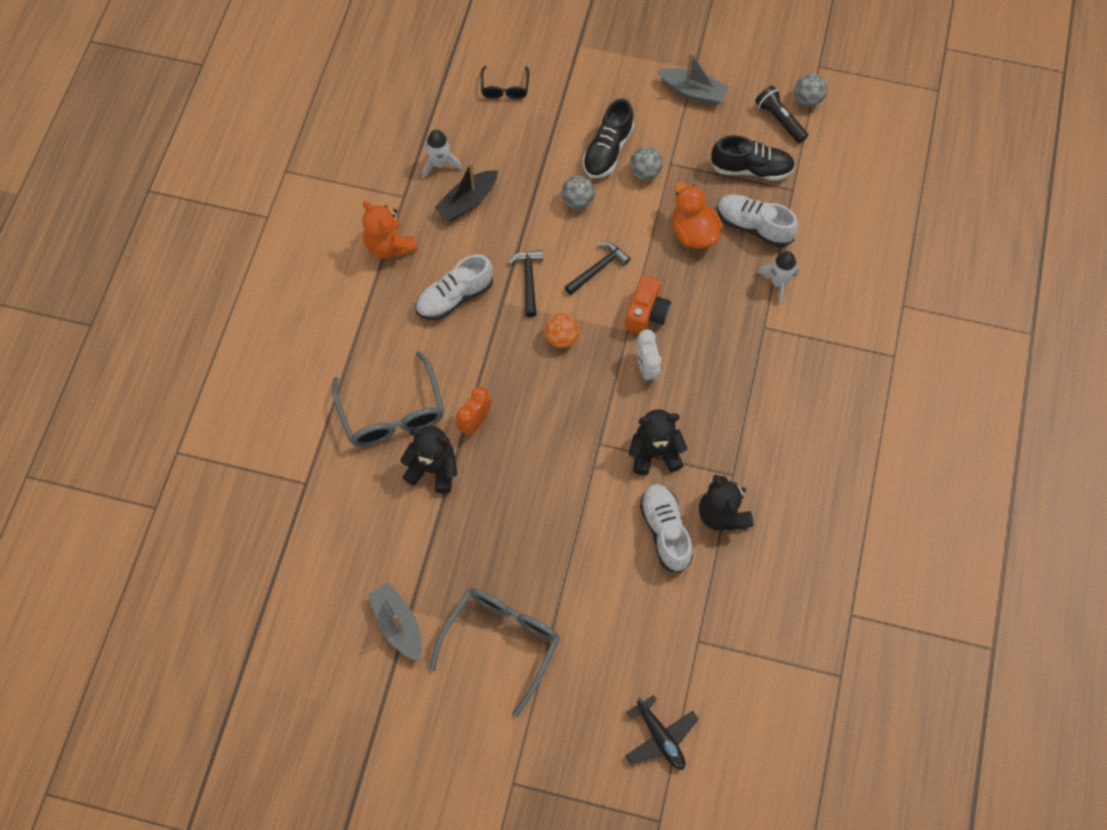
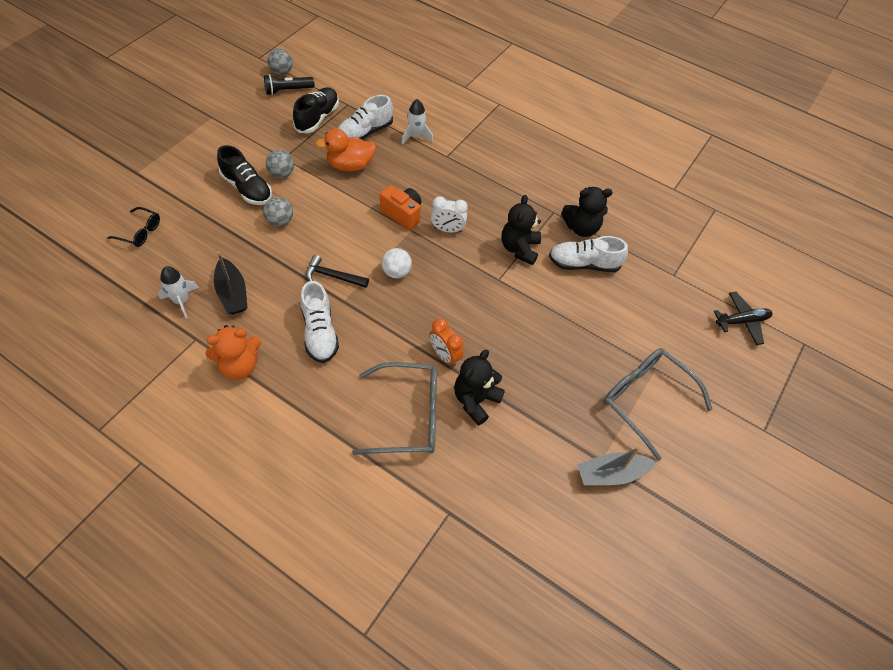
camera: 75 degrees left, 10 degrees down
orange ball [544,313,579,348] -> white ball [381,248,412,278]
black hammer [565,242,631,295] -> none
grey boat [658,52,729,105] -> none

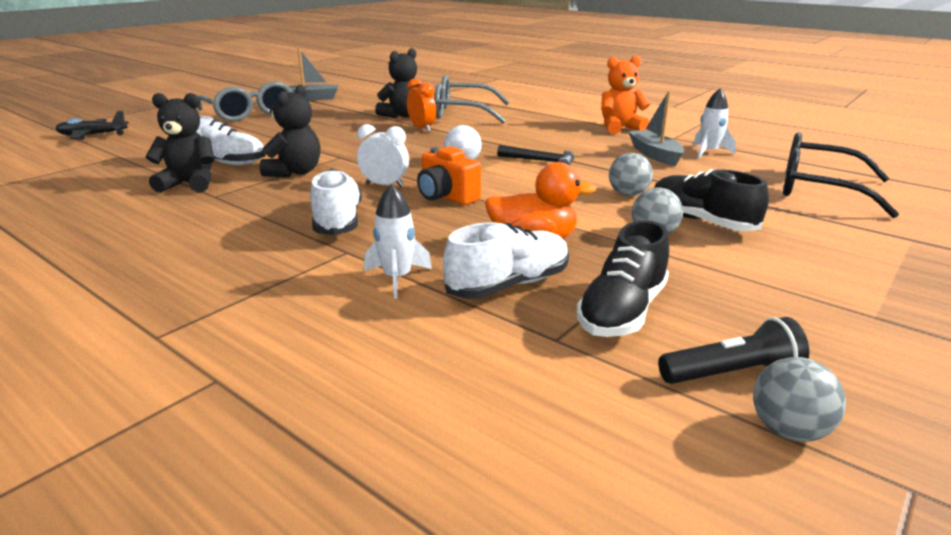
camera: 170 degrees left, 30 degrees down
black glasses [107,207,160,247] -> black glasses [783,132,899,218], size x1.90
black boat [214,252,248,314] -> grey boat [628,91,684,166]
white shoe [300,281,339,363] -> white shoe moved to [310,169,362,235]

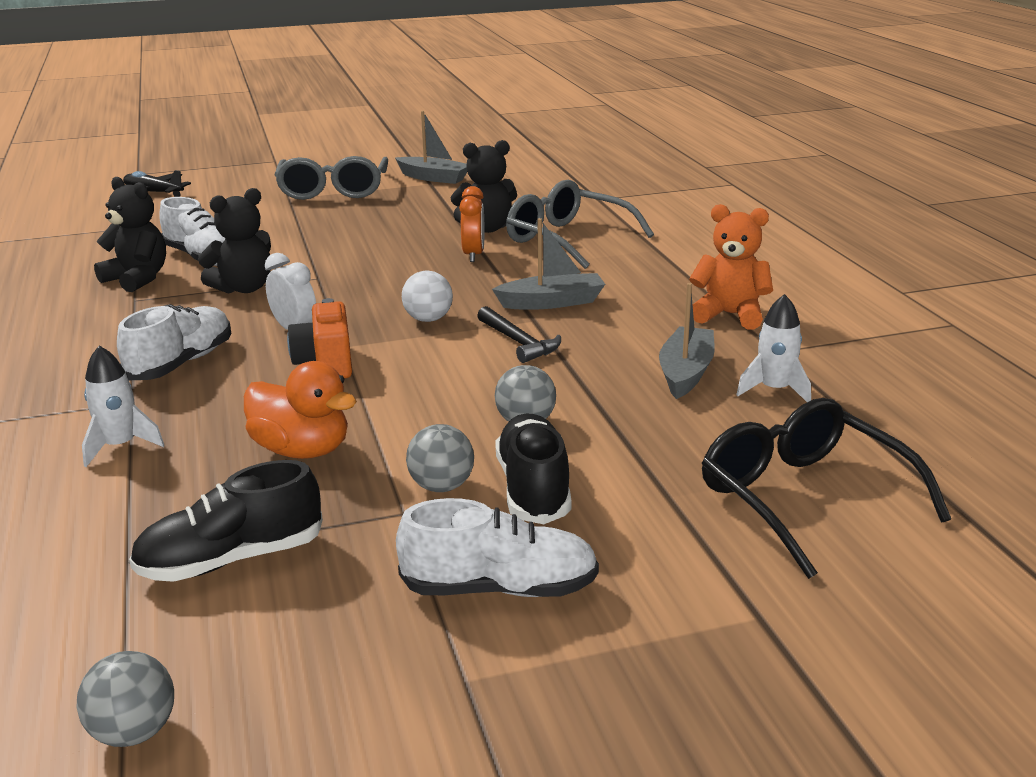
camera: 35 degrees right, 0 degrees up
white shoe [443,222,569,299] -> white shoe moved to [396,498,599,597]
black flashlight [658,317,809,384] -> none
none -> grey boat [492,218,605,310]

